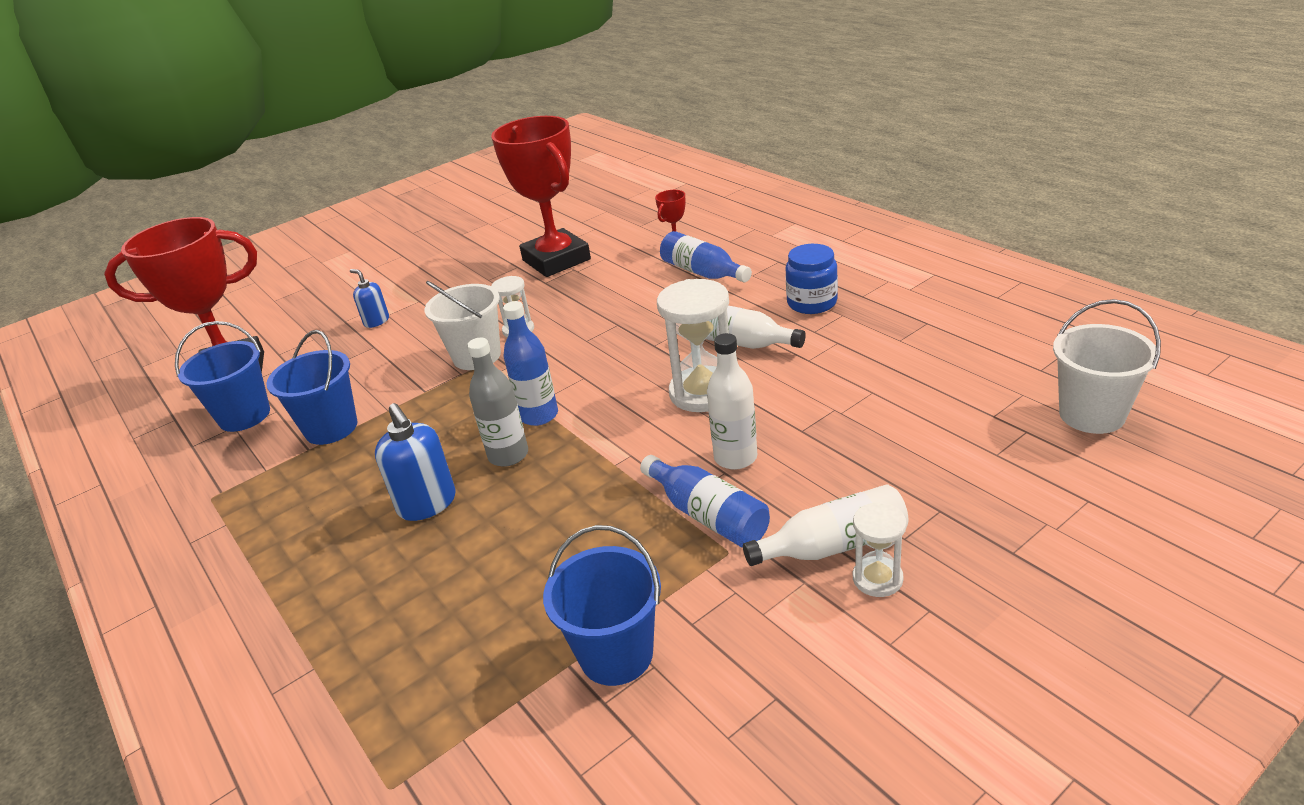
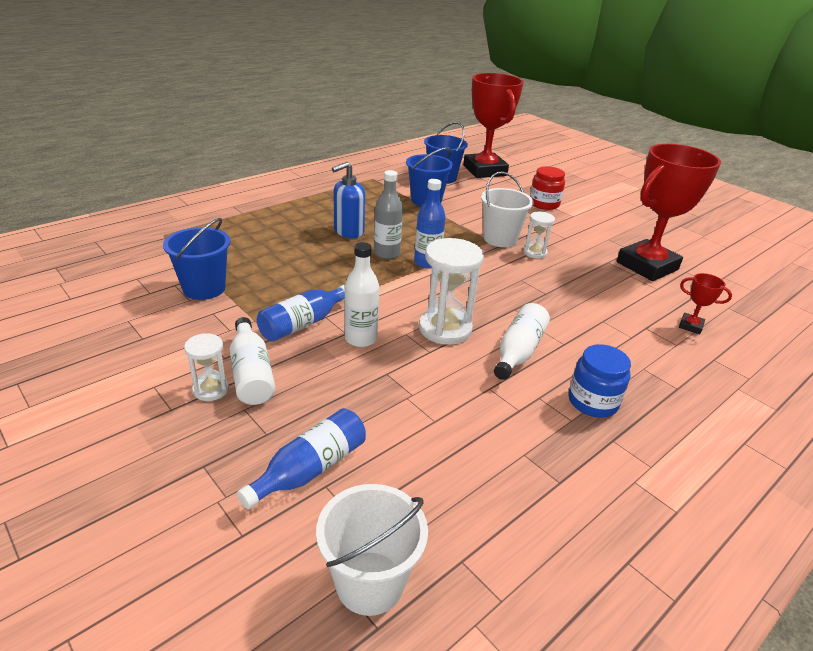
camera: 80 degrees right, 0 degrees up
blue soap dispenser [350,269,389,328] -> red jar [530,166,565,210]
blue bottle [660,231,752,282] -> blue bottle moved to [237,408,366,509]

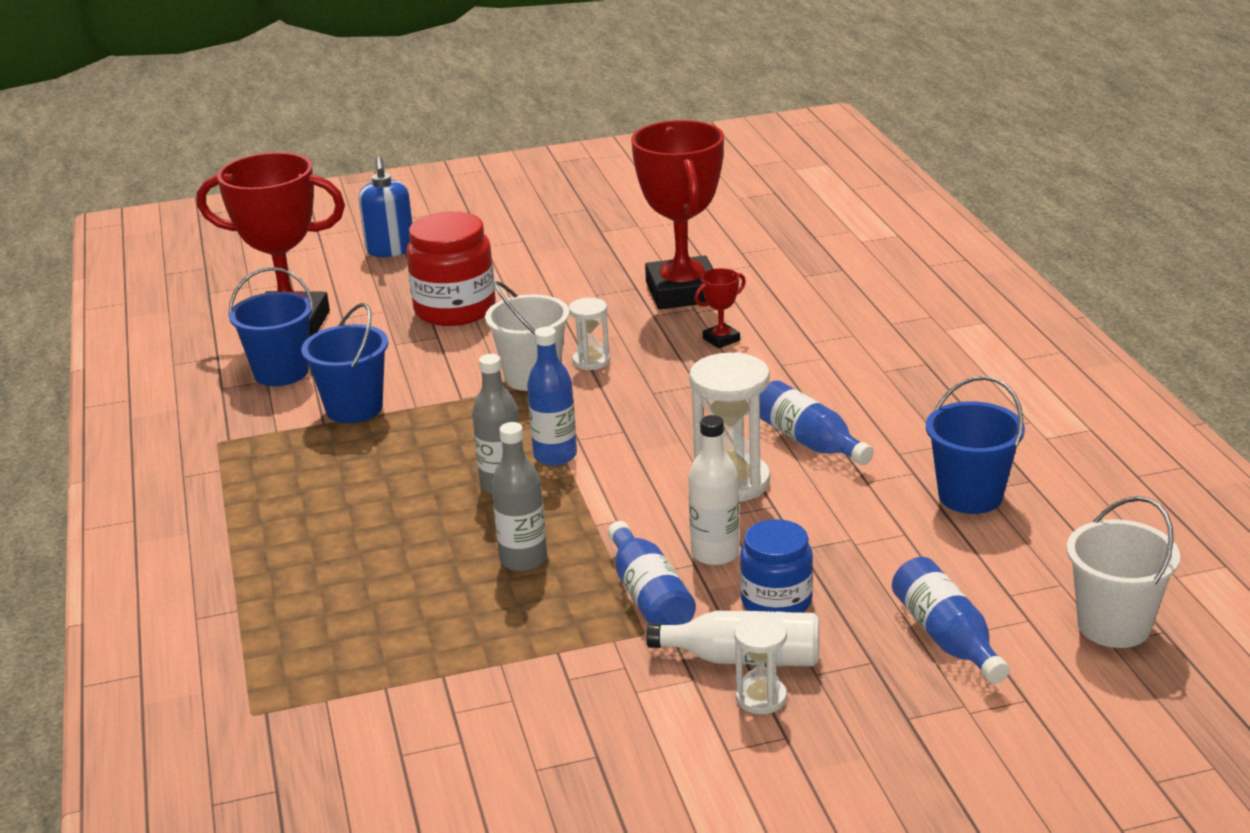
camera: 60 degrees left, 5 degrees down
blue bucket [163,218,230,300] -> blue bucket moved to [926,376,1025,514]
blue soap dispenser [332,162,365,238] -> blue soap dispenser moved to [359,156,412,257]
white bottle [494,303,550,380] -> blue bottle [760,380,874,465]
red jar [530,166,565,210] -> red jar [406,211,496,326], size x1.56
blue jar [569,344,631,418] -> blue jar moved to [740,519,813,613]
red trophy [679,273,732,334] -> red trophy moved to [695,268,746,348]
none -> grey bottle [492,422,547,572]

